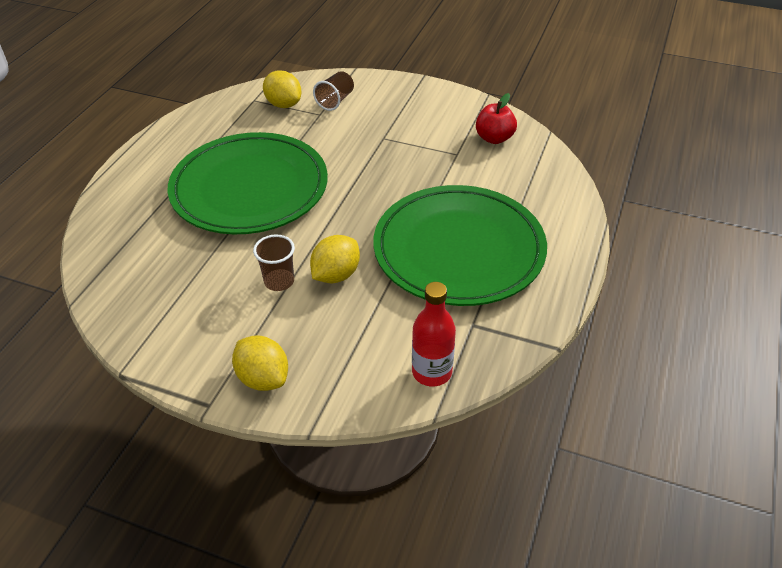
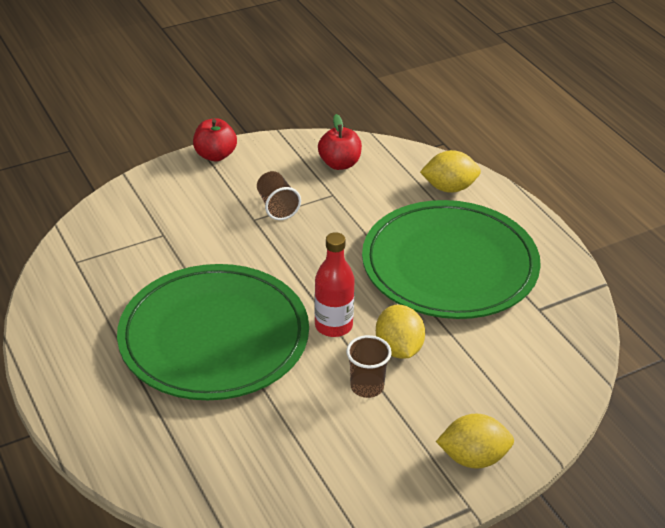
camera: 50 degrees left, 5 degrees down
yellow lemon [263,70,302,108] -> yellow lemon moved to [420,150,481,193]
brown cup [313,71,354,111] -> brown cup moved to [257,171,301,220]
red bottle [412,282,456,386] -> red bottle moved to [315,232,355,337]
none -> red apple [193,118,237,162]

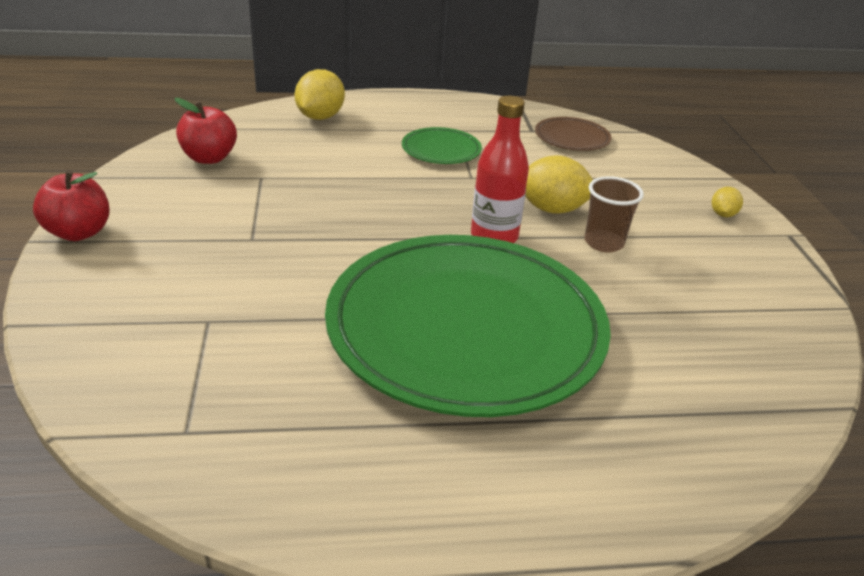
camera: 70 degrees left, 5 degrees down
brown cup [257,171,301,220] -> none
green plate [362,200,541,319] -> green plate [402,127,482,164], size x0.41
yellow lemon [436,414,514,469] -> yellow lemon [712,187,743,217], size x0.53
none -> brown plate [535,117,612,151]

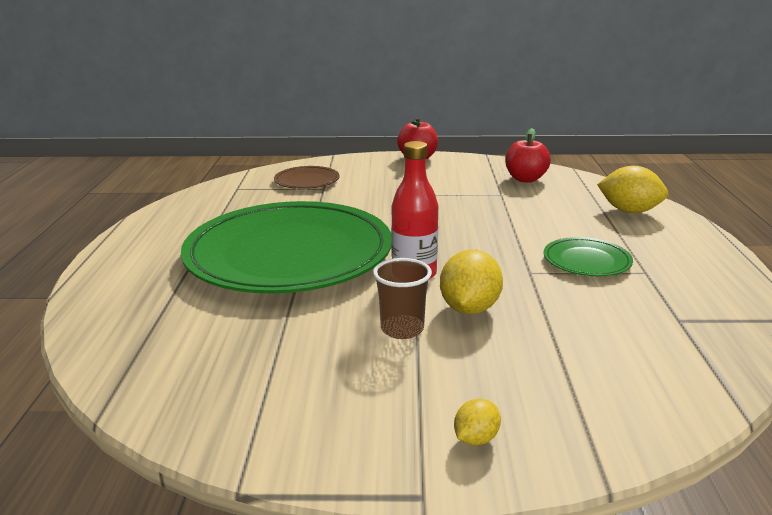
camera: 100 degrees right, 10 degrees down
brown plate [535,117,612,151] -> brown plate moved to [274,166,340,189]
yellow lemon [712,187,743,217] -> yellow lemon turned 75 degrees counterclockwise [454,399,501,446]

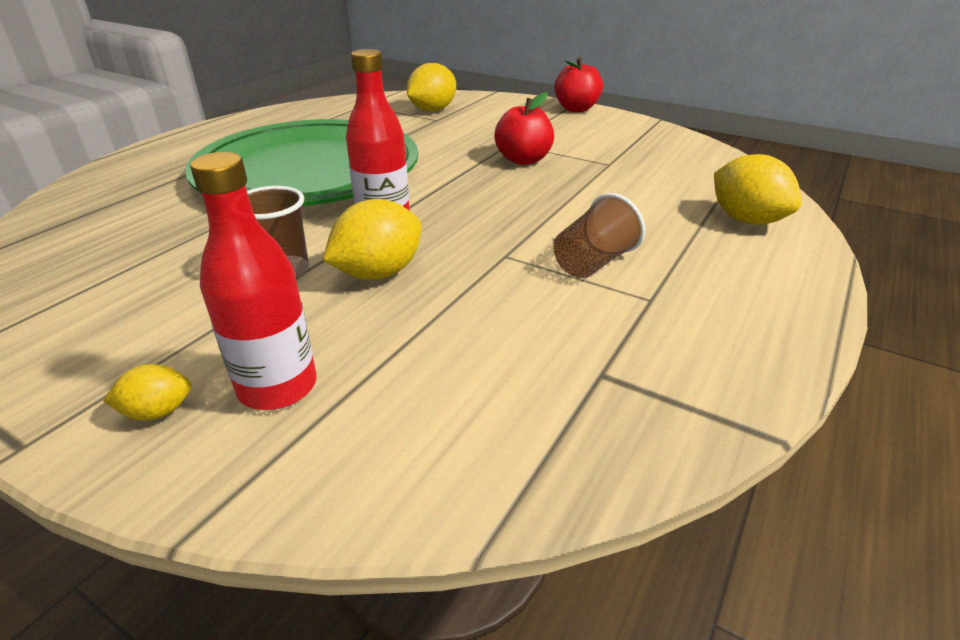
camera: 30 degrees right, 10 degrees up
brown plate [274,166,340,189] -> yellow lemon [407,63,456,111]
red apple [505,128,551,183] -> red apple moved to [494,92,554,165]
green plate [543,237,633,276] -> brown cup [553,193,645,278]
none -> red bottle [190,152,317,410]

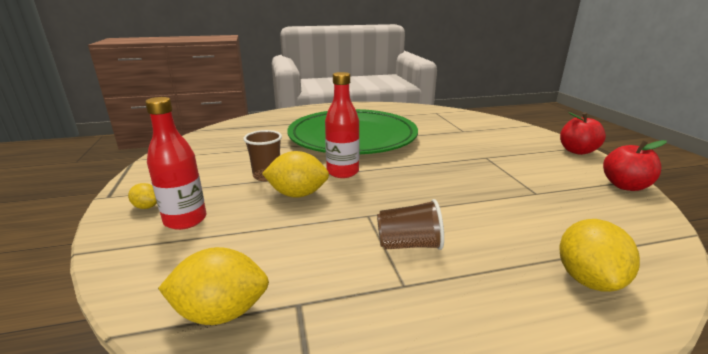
camera: 45 degrees right, 10 degrees down
yellow lemon [407,63,456,111] -> yellow lemon moved to [158,247,269,325]
red apple [494,92,554,165] -> red apple moved to [603,140,667,191]

